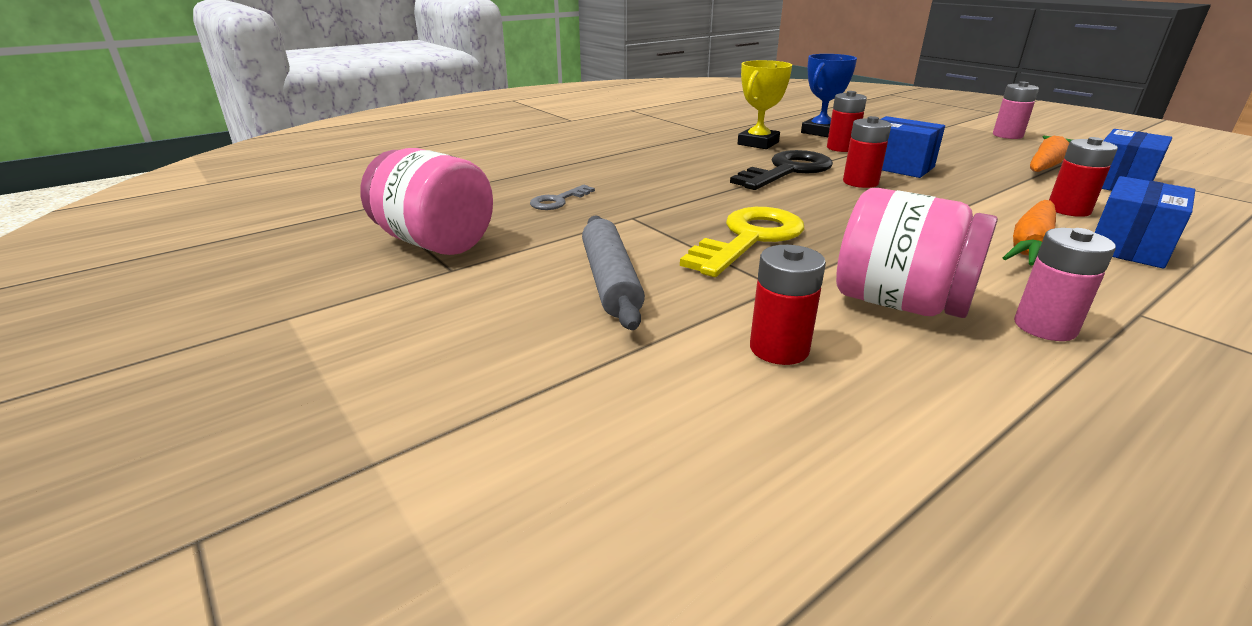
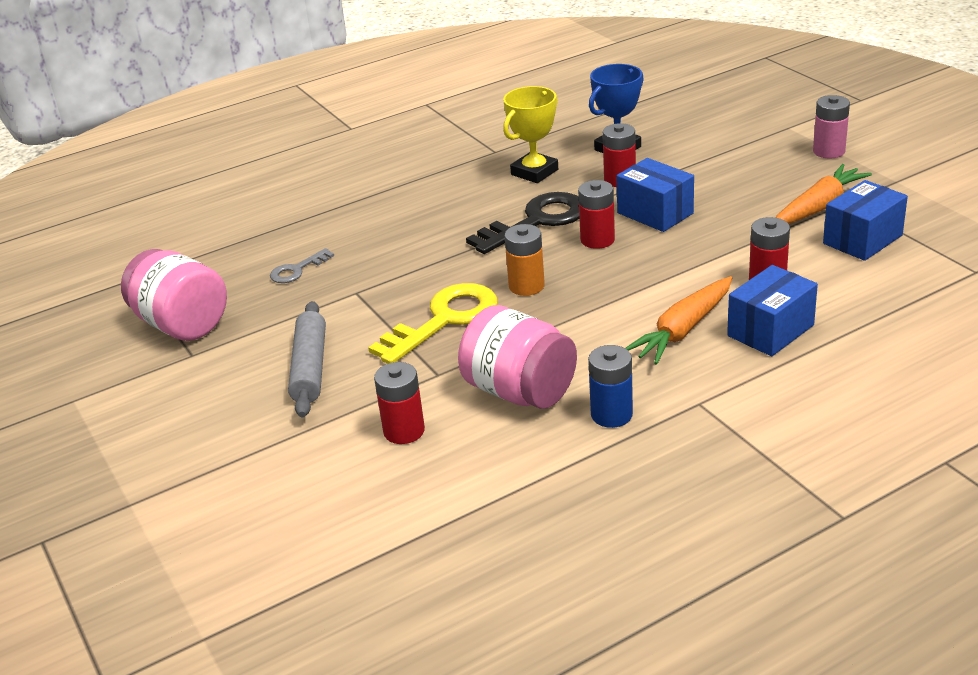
camera: 10 degrees right, 5 degrees up
pink battery [1014,228,1116,341] -> blue battery [588,345,633,428]
none -> orange battery [504,224,545,296]

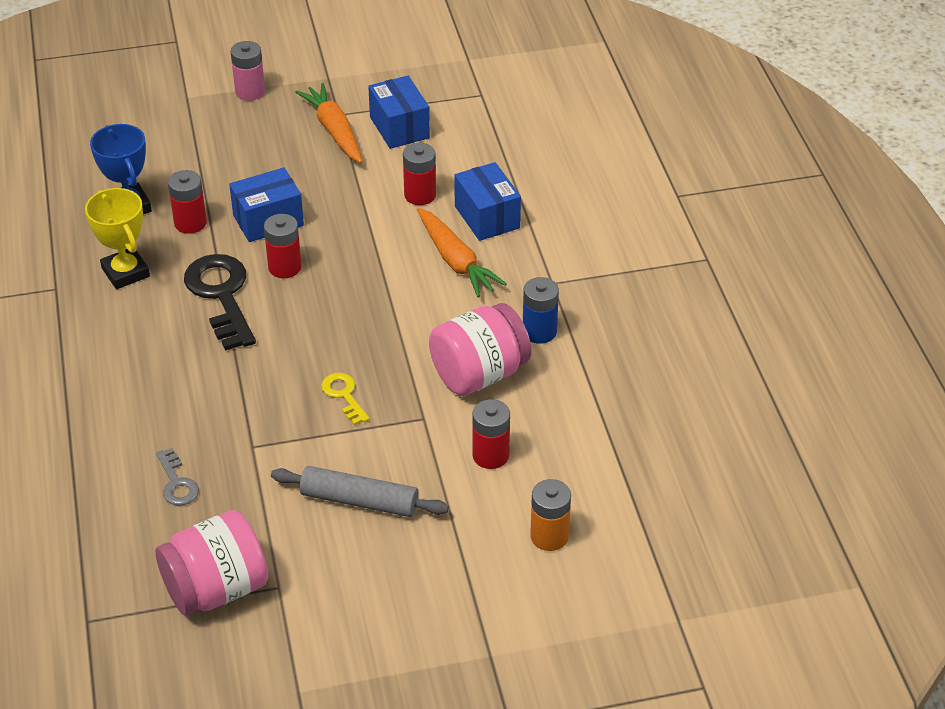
camera: 75 degrees left, 10 degrees up
yellow key [368,283,497,364] -> yellow key [321,373,369,425], size x0.51
orange battery [504,224,545,296] -> orange battery moved to [530,479,571,551]

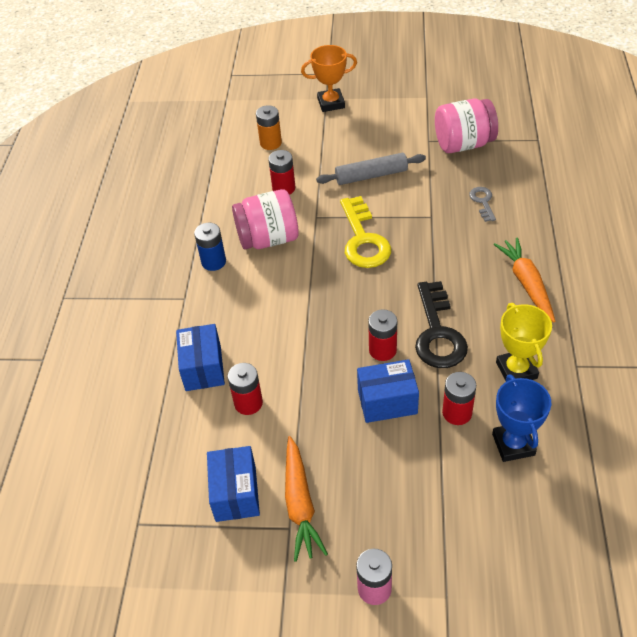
camera: 160 degrees left, 5 degrees up
grey rolling pin [271,466,449,517] -> grey rolling pin turned 45 degrees counterclockwise [316,153,426,185]
yellow key [321,373,369,425] -> yellow key [340,196,391,268], size x1.97
orange carrot [417,208,507,297] -> orange carrot moved to [494,237,556,323]
none -> orange trophy [301,45,357,112]

